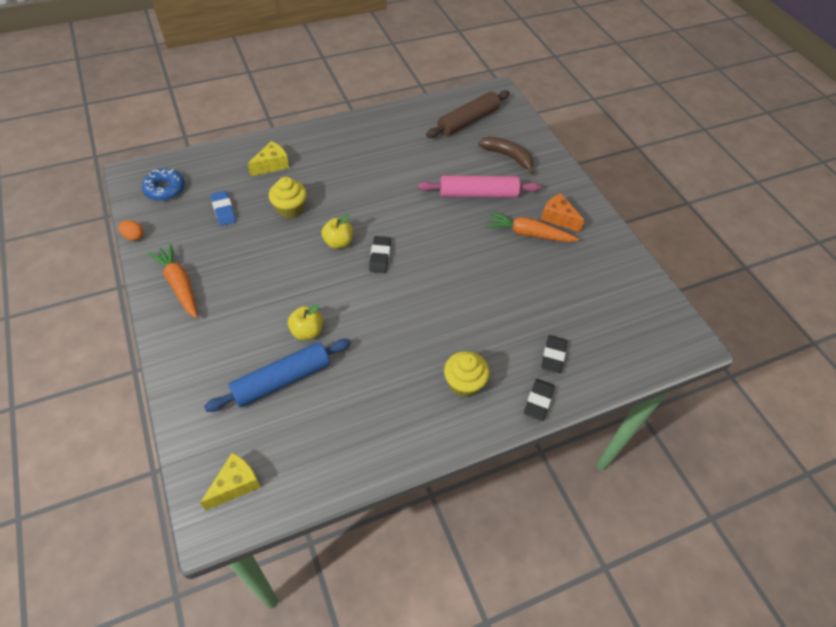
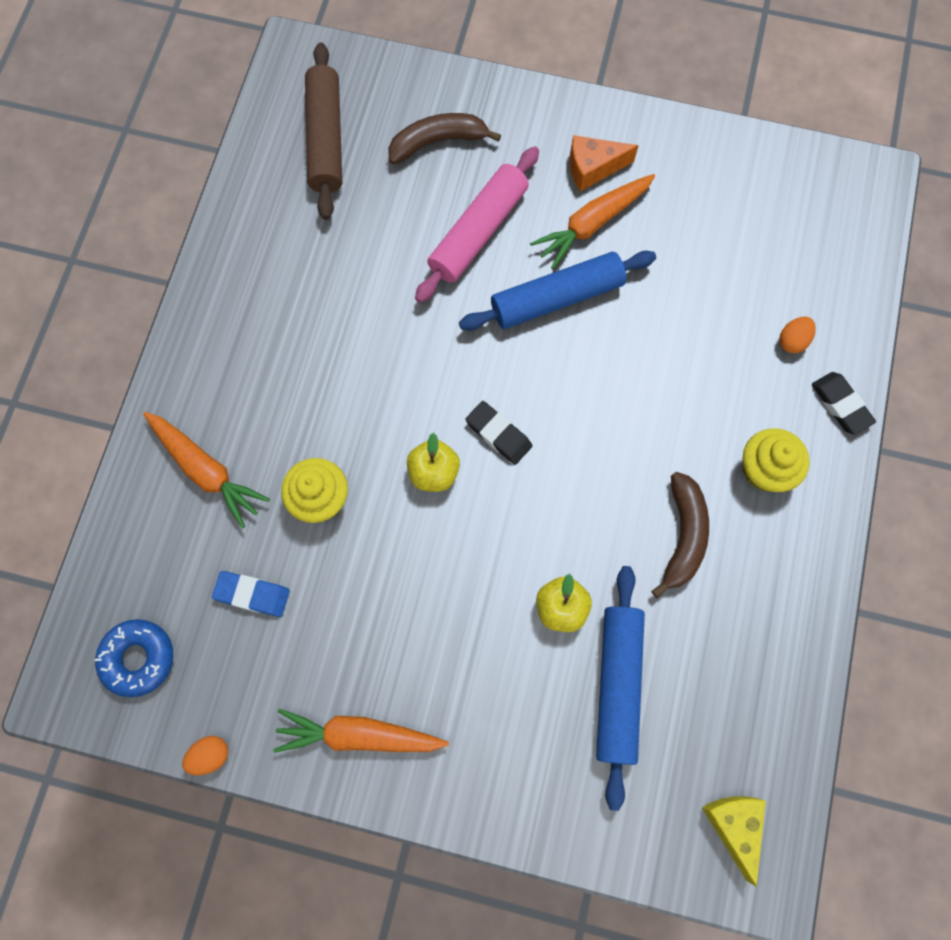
camera: 50 degrees left, 20 degrees up
yellow cheese [248,141,289,176] -> orange carrot [143,412,270,529]
black eraser [541,335,567,373] -> orange egg [779,317,816,353]
none -> blue rolling pin [459,251,656,331]
none -> brown banana [651,472,709,598]

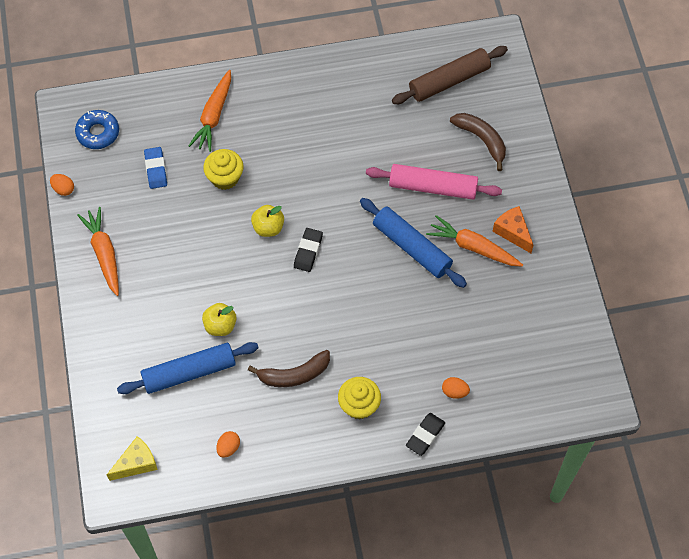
camera: 65 degrees right, 10 degrees down
none -> orange egg [216,431,240,458]

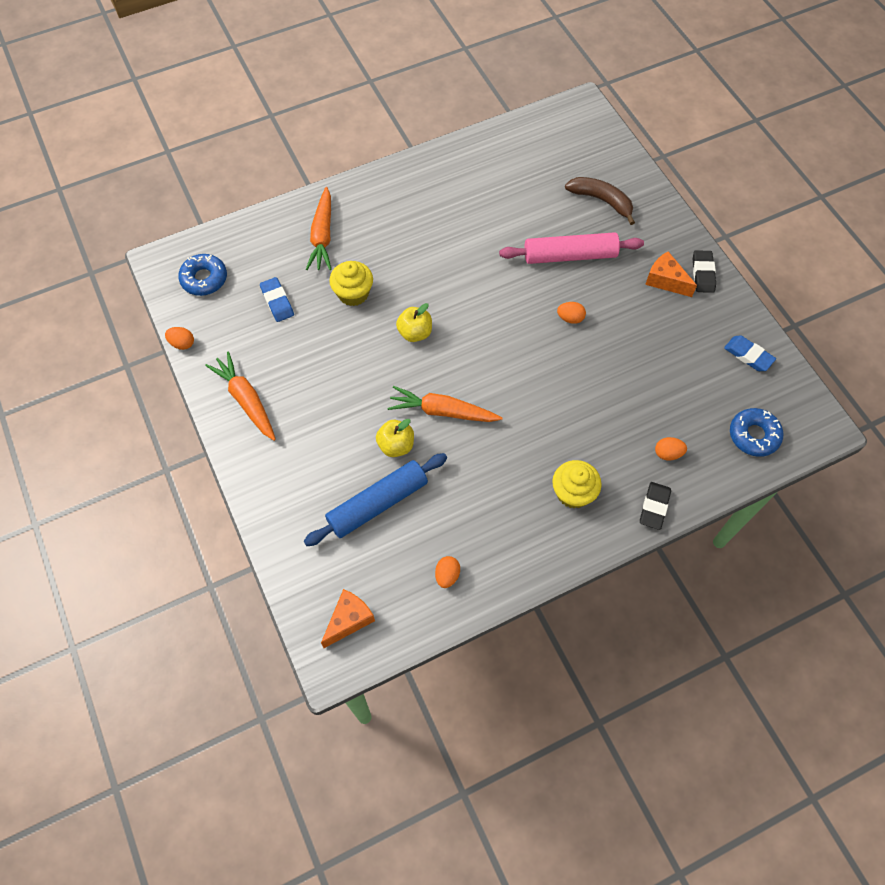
camera: 15 degrees left, 0 degrees up
yellow cheese [107,436,158,481] -> orange cheese [321,589,375,648]
brown banana [248,350,330,387] -> none
black eraser [294,228,323,272] -> black eraser moved to [693,250,716,293]
blue rolling pin [360,198,467,288] -> orange egg [557,302,586,324]
brown rolling pin [392,46,508,104] -> none
orange carrot [426,215,523,267] -> orange carrot moved to [387,386,503,422]
none -> blue eraser [724,335,776,371]
none -> blue donut [730,408,783,457]

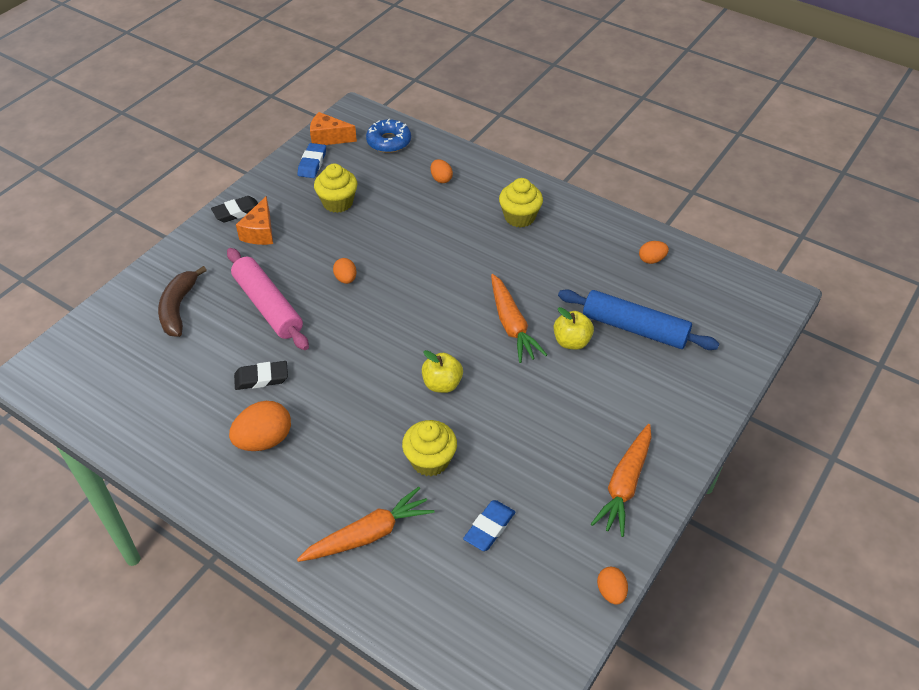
camera: 120 degrees left, 15 degrees down
blue donut [178,254,227,296] -> none
orange cheese [321,589,375,648] -> orange cheese moved to [310,112,357,145]
black eraser [640,482,671,530] -> black eraser moved to [234,361,288,390]
none -> orange egg [229,401,291,451]
none -> yellow cupcake [314,164,357,213]

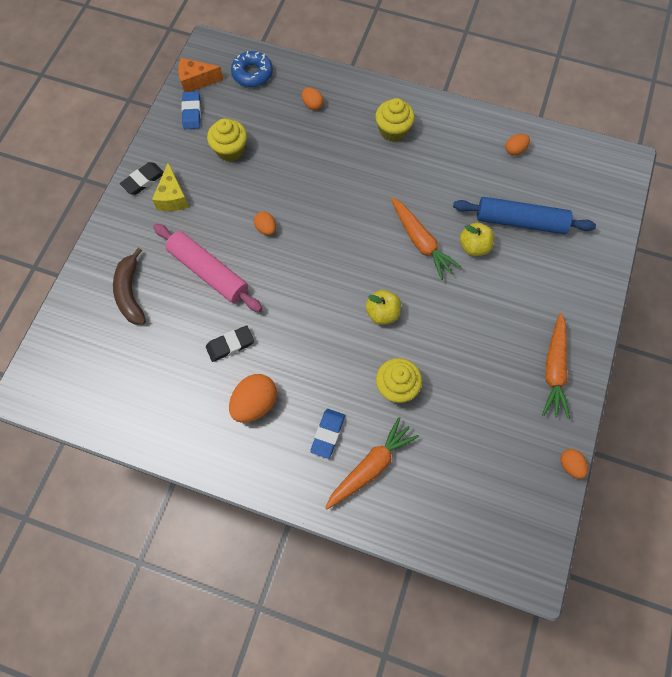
camera: 15 degrees left, 20 degrees up
orange cheese [236,196,273,245] -> yellow cheese [152,163,189,211]
blue eraser [463,500,515,551] -> blue eraser moved to [310,409,345,459]

